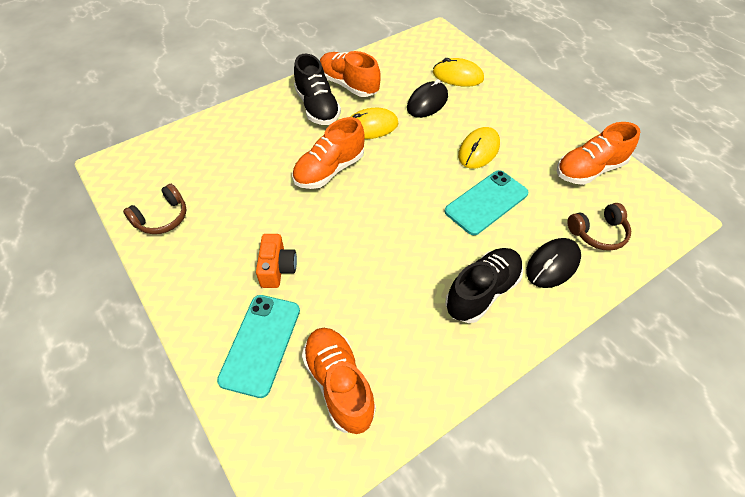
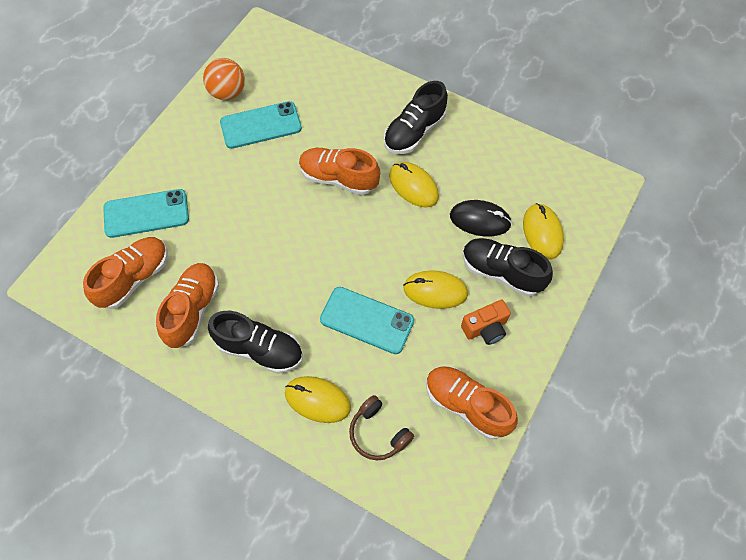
camera: 65 degrees right, 10 degrees up
brown headphones [123,184,187,234] -> orange ball [203,58,245,100]
orange camera [256,234,297,288] -> orange camera moved to [461,300,511,345]
orange shoe [320,51,381,97] -> orange shoe moved to [156,263,219,348]
black mouse [526,238,581,288] -> yellow mouse [285,376,351,423]
none -> turquoise phone [220,101,302,149]
none -> black shoe [463,238,553,297]

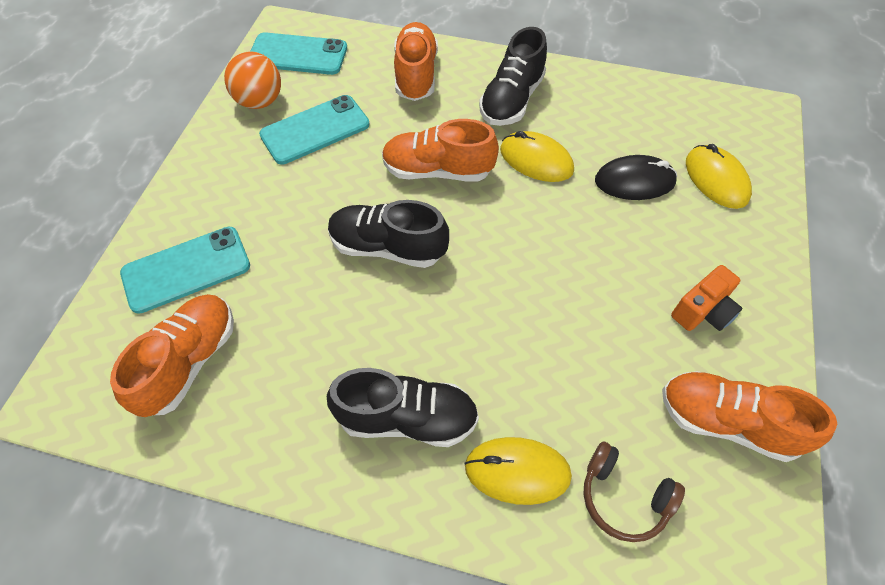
camera: 15 degrees left, 5 degrees down
orange shoe [156,263,219,348] -> orange shoe moved to [394,22,438,101]
turquoise phone [320,287,414,354] -> turquoise phone moved to [251,32,347,75]
yellow mouse [403,270,468,309] -> none
black shoe [463,238,553,297] -> black shoe moved to [328,200,449,268]

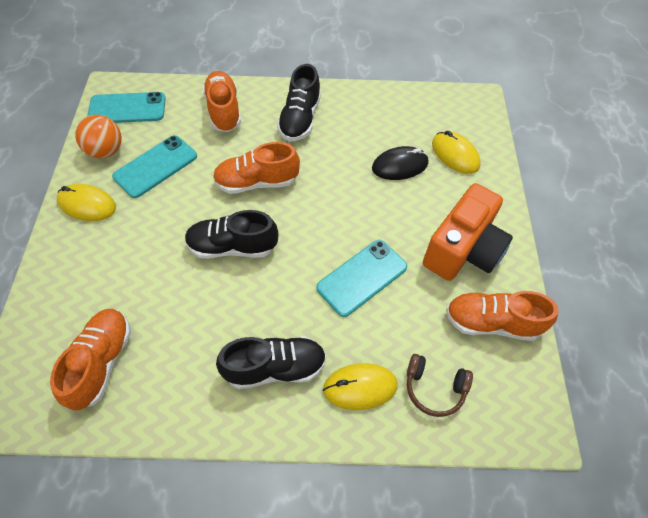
camera: 15 degrees left, 0 degrees up
turquoise phone [120,227,250,314] -> turquoise phone moved to [316,240,407,317]
yellow mouse [500,131,574,182] -> yellow mouse moved to [57,184,116,221]
orange camera [671,265,743,331] -> orange camera [423,183,513,281], size x1.93

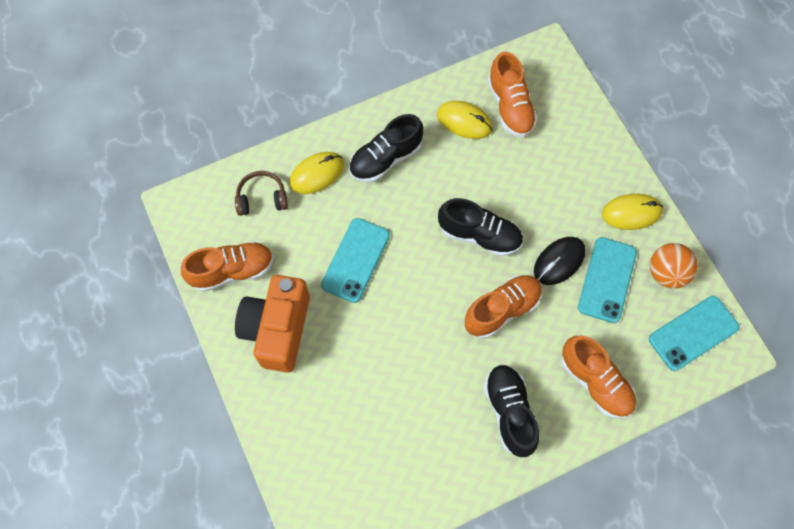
camera: 155 degrees right, 10 degrees up
black shoe [185,210,278,259] -> black shoe turned 45 degrees clockwise [438,198,523,257]
black mouse [372,146,429,180] -> black mouse moved to [534,237,586,285]
yellow mouse [432,131,481,174] -> yellow mouse moved to [437,101,493,139]

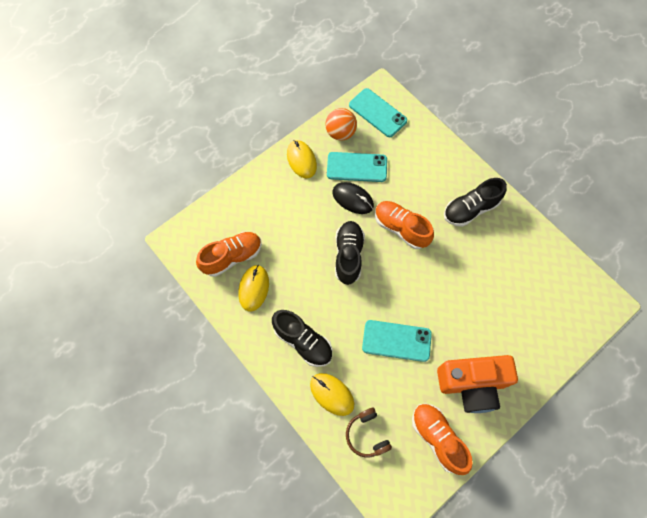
camera: 105 degrees left, 0 degrees up
orange shoe [561,336,637,419] -> none

